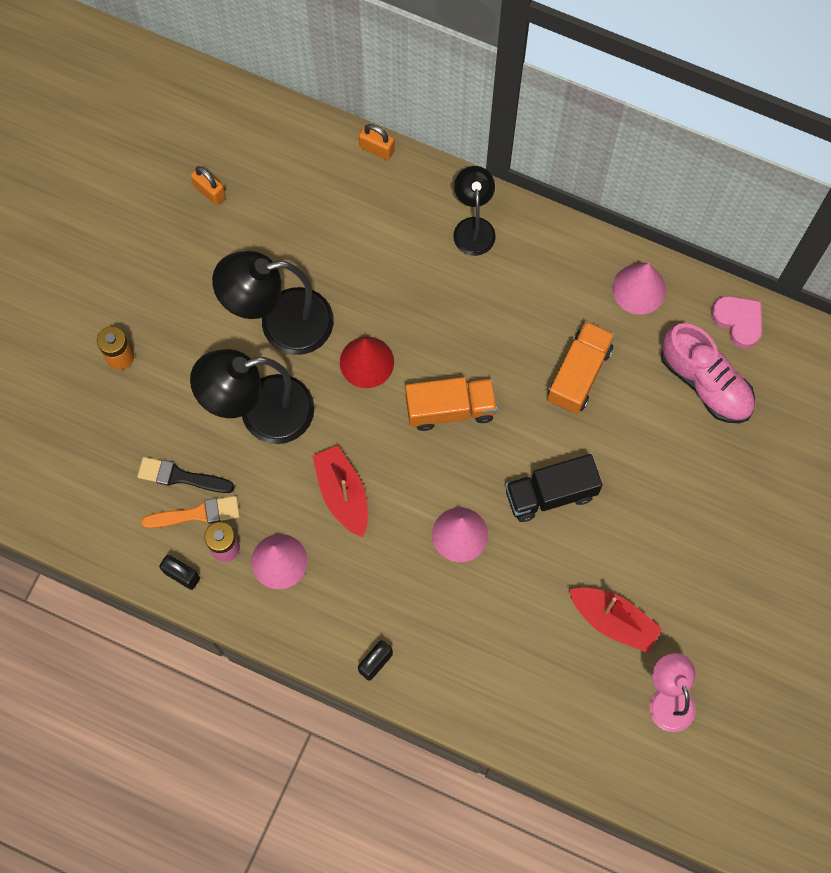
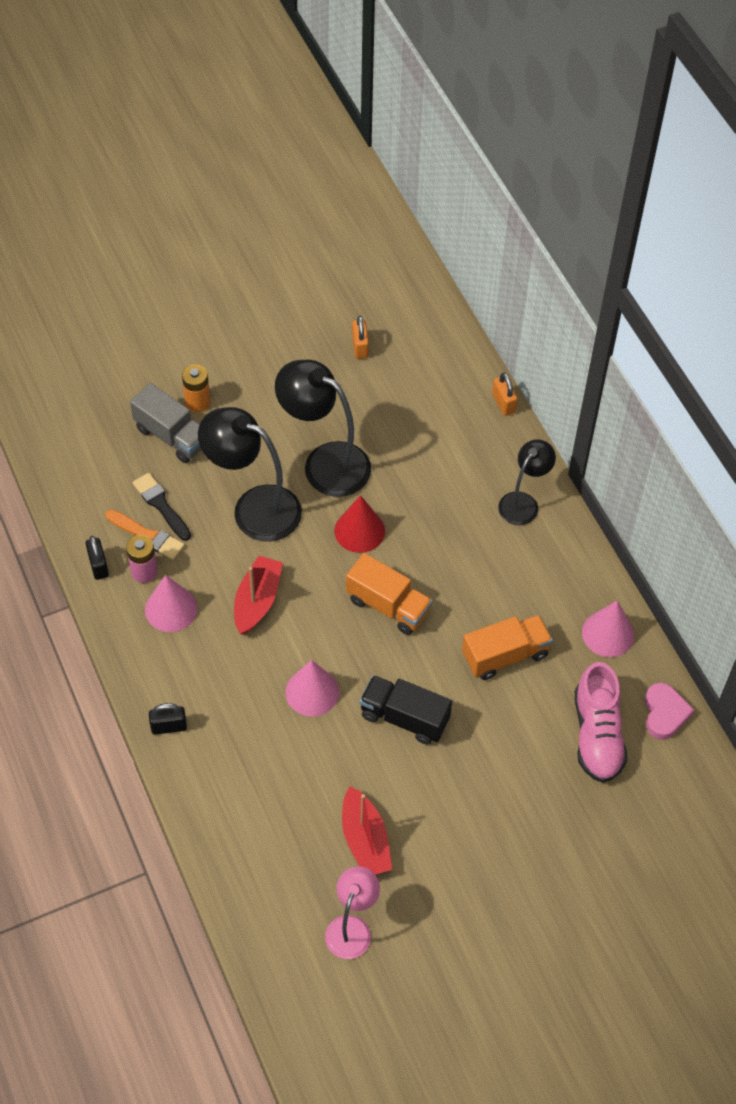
camera: 40 degrees right, 15 degrees down
none -> grey truck [130,383,202,463]

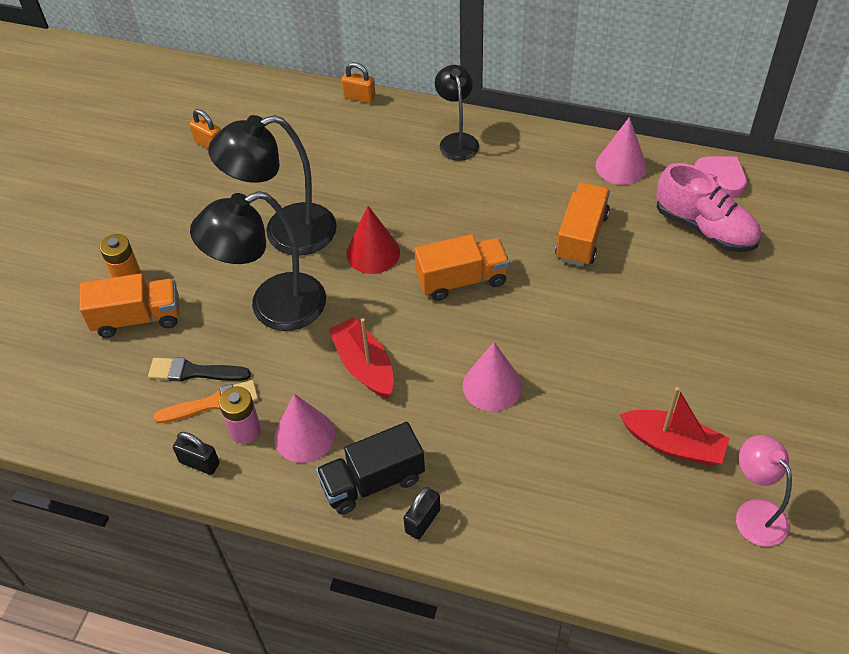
camera: 45 degrees left, 5 degrees down
grey truck [130,383,202,463] -> orange truck [79,274,179,338]
black truck [360,675,452,745] -> black truck moved to [316,422,425,515]

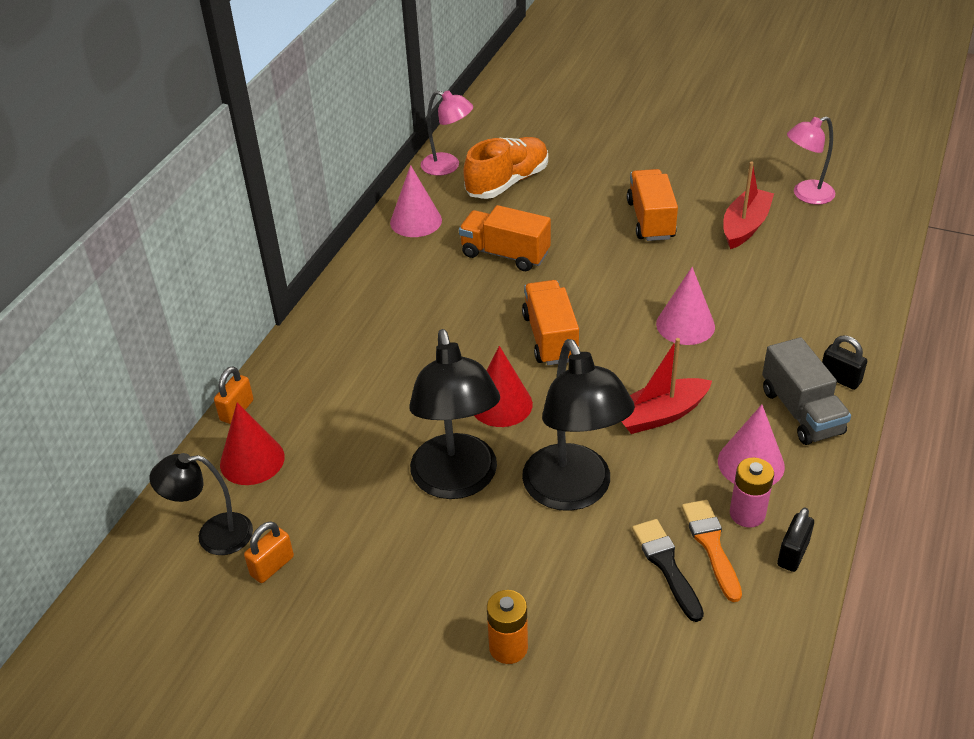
camera: 85 degrees left, 10 degrees down
orange truck [79,274,179,338] -> orange truck moved to [627,169,678,241]
black brush [148,357,251,381] -> black brush turned 150 degrees clockwise [632,519,704,622]
black truck [316,422,425,515] -> grey truck [762,337,851,445]
black lamp [435,65,479,161] -> black lamp moved to [149,453,253,555]
pink shoe [656,163,761,252] -> orange shoe [463,137,548,199]
pink heart [695,156,747,198] -> pink lamp [421,90,473,176]
none -> red cone [220,403,285,485]

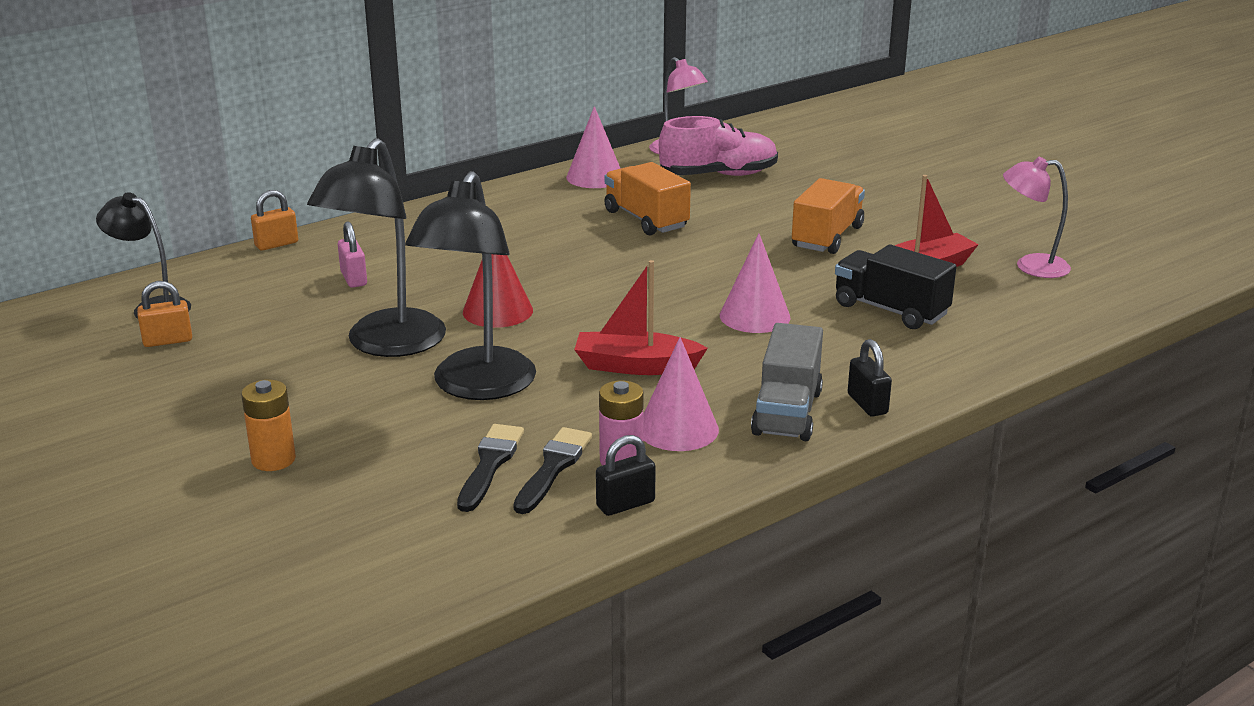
camera: 30 degrees right, 15 degrees down
red cone [220,403,285,485] -> none
orange shoe [463,137,548,199] -> pink shoe [659,116,778,176]
orange truck [522,280,579,365] -> none
orange brush [682,500,742,602] -> black brush [513,427,592,514]
none -> pink padlock [338,221,367,288]
none -> black truck [835,244,957,329]

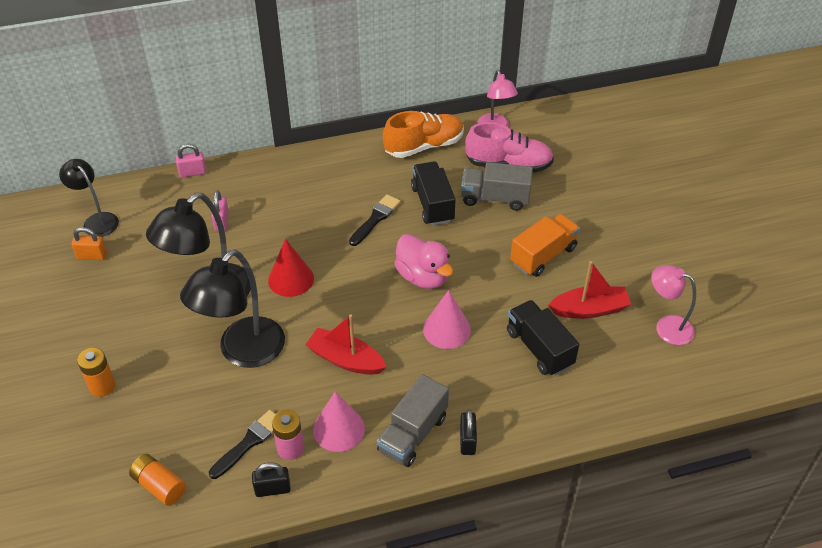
camera: 20 degrees right, 20 degrees up
orange padlock [251,190,298,251] -> pink padlock [175,144,206,178]
black brush [457,424,524,512] -> black brush moved to [349,194,400,246]
pink cone [566,106,621,188] -> orange shoe [383,111,464,158]
orange truck [604,162,691,235] -> black truck [411,161,456,226]
none -> orange battery [129,454,186,506]
none -> pink duck [394,234,453,289]
none -> grey truck [461,162,533,211]

